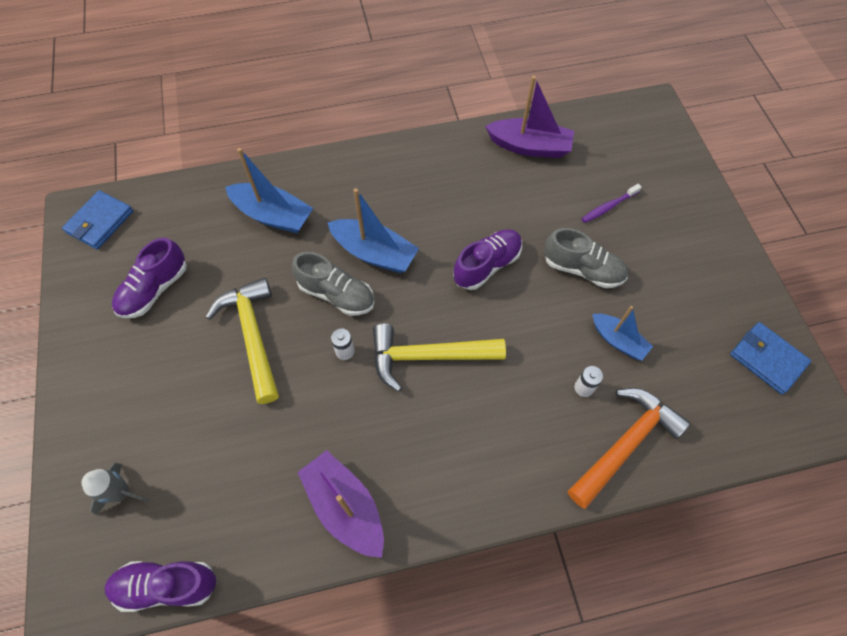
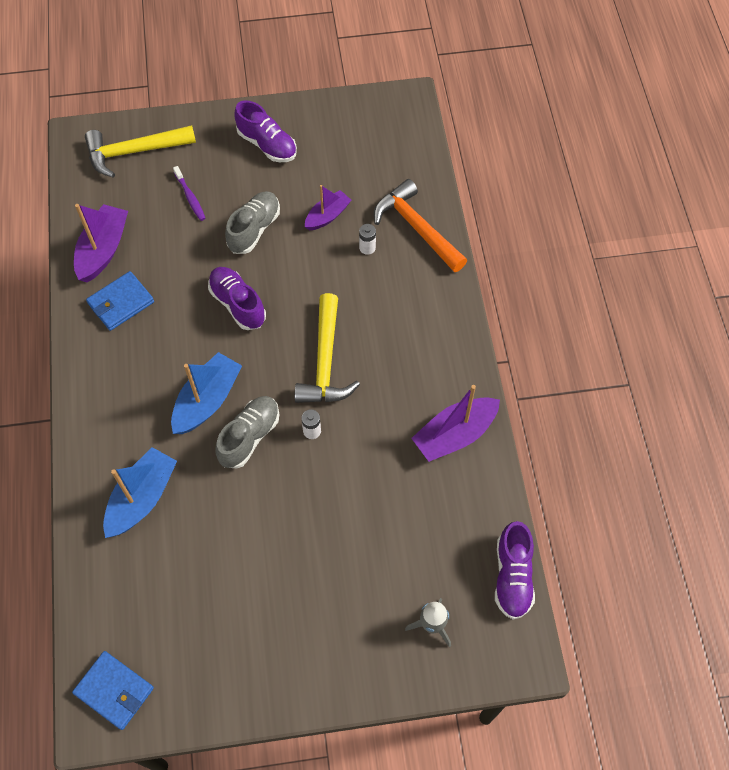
camera: 85 degrees left, 0 degrees up
purple shoe [112,238,187,318] -> purple shoe moved to [234,100,297,162]
yellow hammer [206,278,279,404] -> yellow hammer moved to [85,125,196,177]
blue boat [592,306,653,361] -> purple boat [305,185,352,230]
blue wallet [730,322,811,394] -> blue wallet moved to [86,271,154,331]

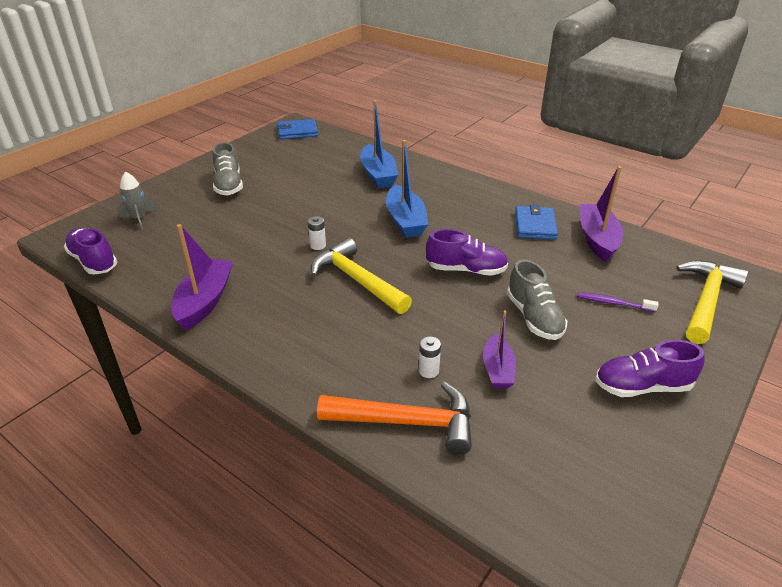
camera: 135 degrees right, 25 degrees down
purple boat [74,204,128,282] -> purple boat turned 150 degrees counterclockwise [580,166,624,262]
grey shoe [215,396,279,468] -> grey shoe moved to [213,142,243,195]

